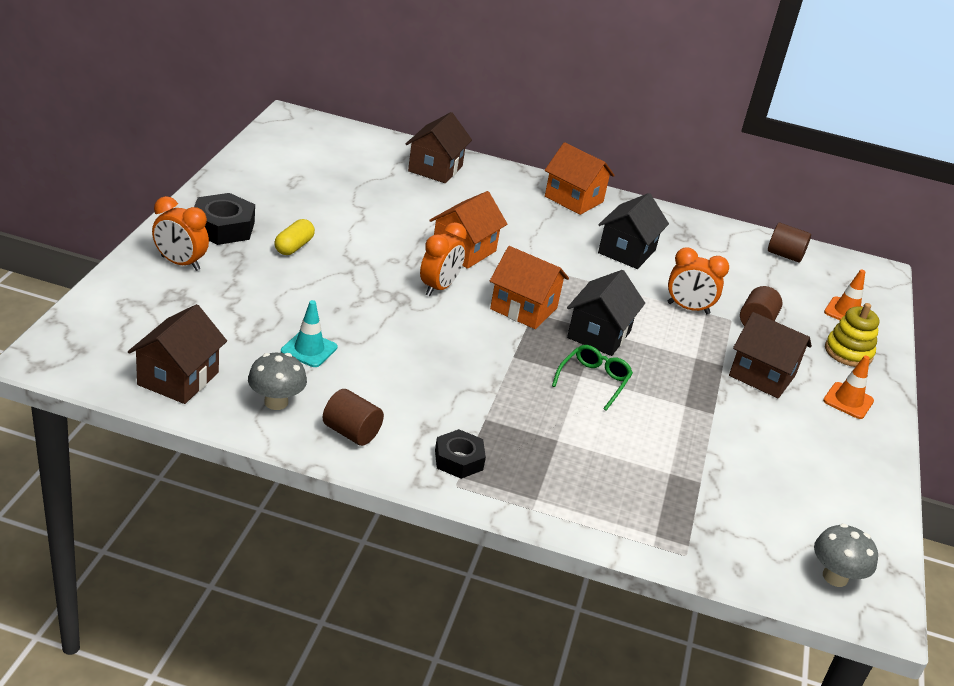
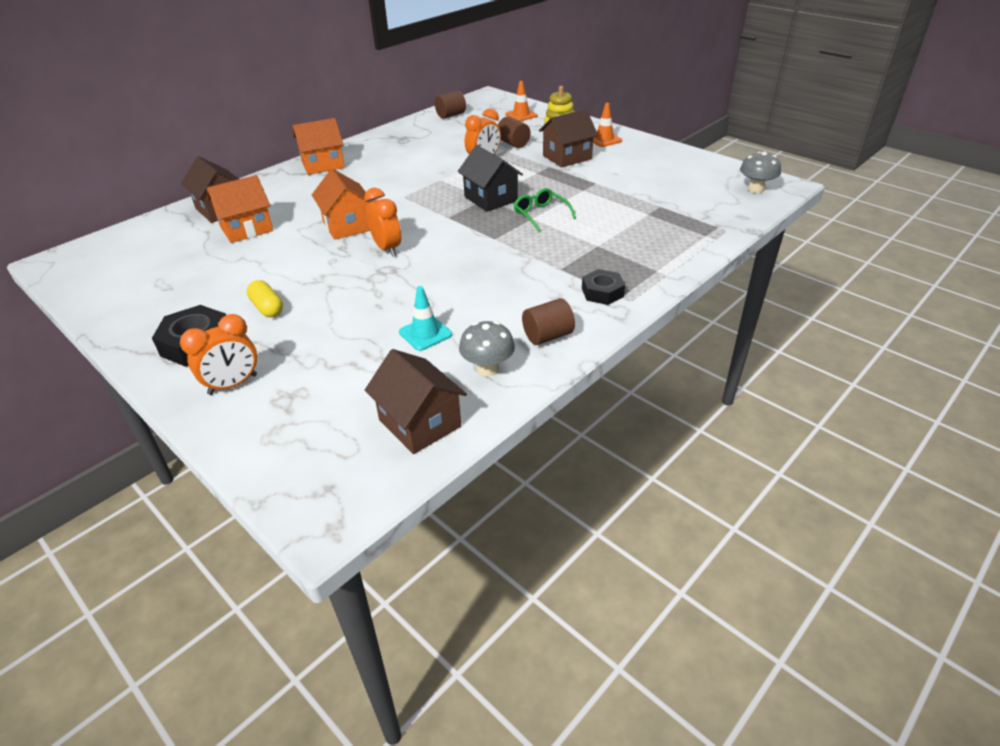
camera: 55 degrees left, 5 degrees up
orange house [490,246,569,329] -> orange house moved to [207,175,273,243]
black house [598,193,669,269] -> none

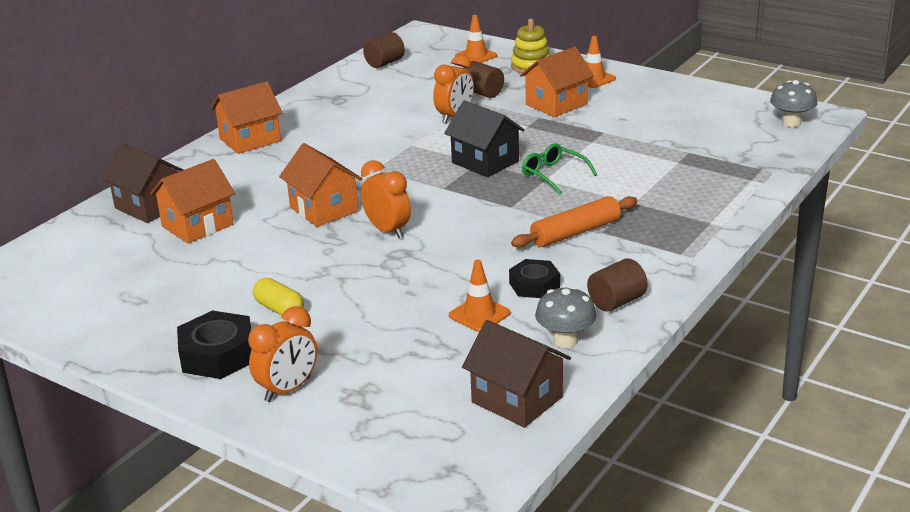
camera: 10 degrees left, 10 degrees down
turquoise traffic cone [399,286,452,351] -> orange traffic cone [449,260,510,332]
brown house [539,109,598,168] -> orange house [520,46,594,117]
black nut [582,269,625,305] -> black nut moved to [509,259,560,298]
none -> orange rolling pin [511,196,638,248]

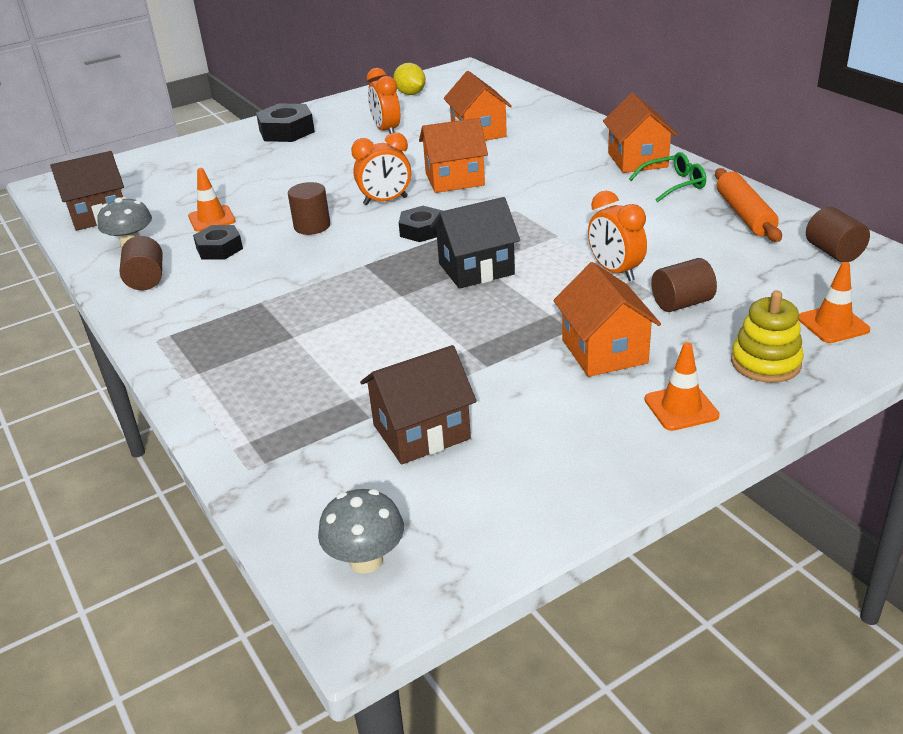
camera: 115 degrees right, 5 degrees up
brown house [102,143,183,223] -> brown house moved to [360,345,477,465]
orange clock [248,306,317,402] -> orange clock moved to [367,68,400,134]
yellow capsule [253,278,304,316] -> none
orange rolling pin [511,196,638,248] -> orange rolling pin moved to [715,168,782,242]
green glasses [522,143,597,194] -> green glasses moved to [629,152,706,202]
none -> brown cylinder [288,182,330,235]
none -> yellow lemon [393,63,426,95]
none -> black nut [399,206,443,242]

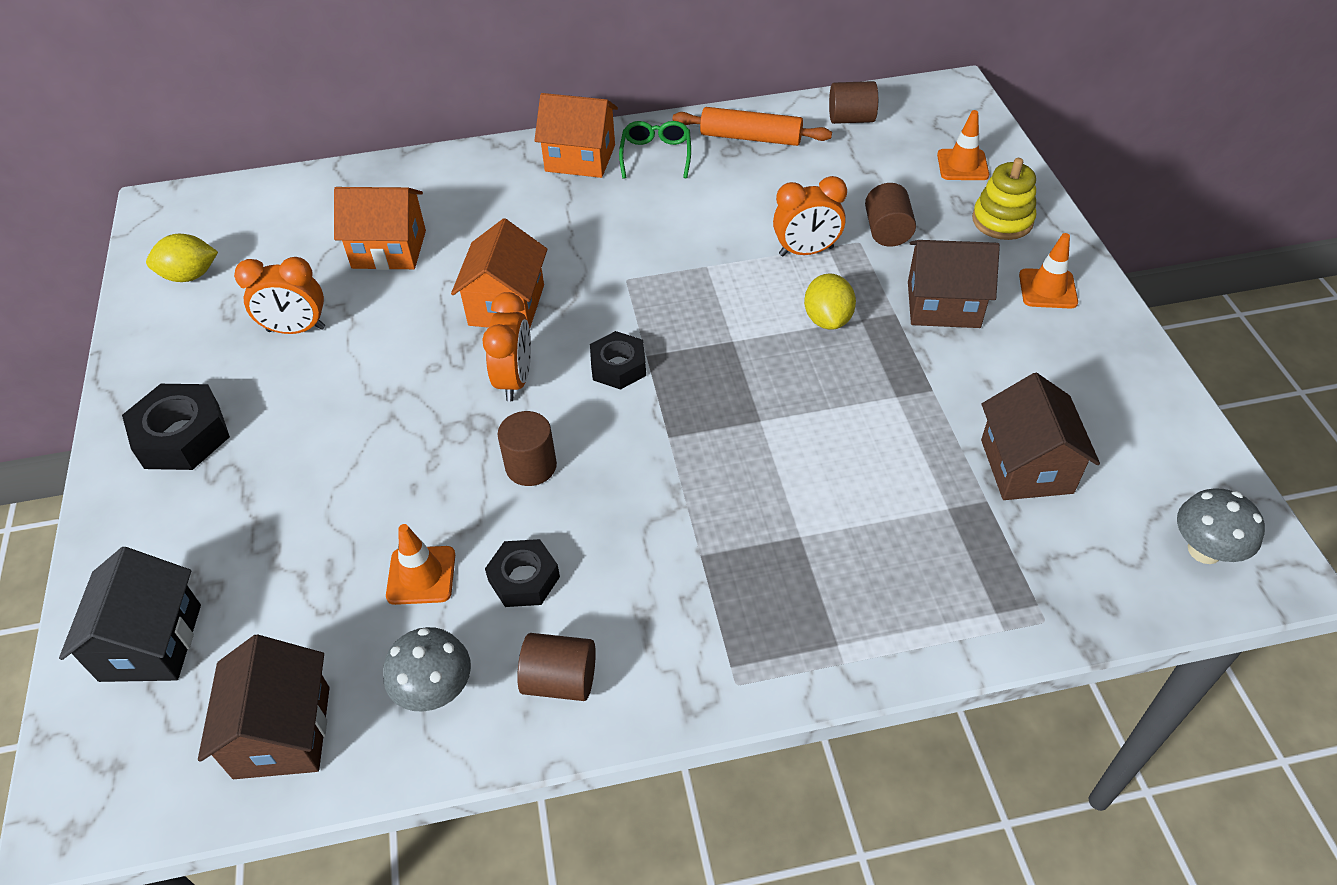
camera: 70 degrees left, 15 degrees up
black house [430,197,520,289] -> black house moved to [59,547,201,682]
orange house [553,262,661,377] -> brown house [908,240,1000,328]
none -> yellow lemon [804,273,856,330]

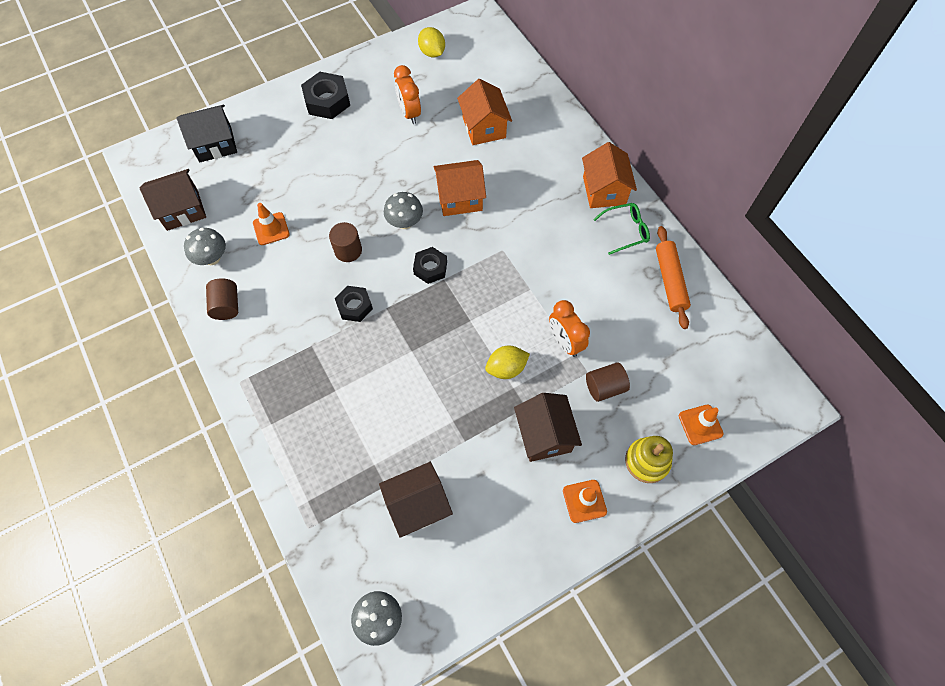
camera: 70 degrees right, 15 degrees up
orange clock [482,292,531,401] -> grey mushroom [384,192,423,229]
black nut [485,539,560,607] -> black nut moved to [335,286,373,322]
brown cylinder [829,81,878,124] -> none

